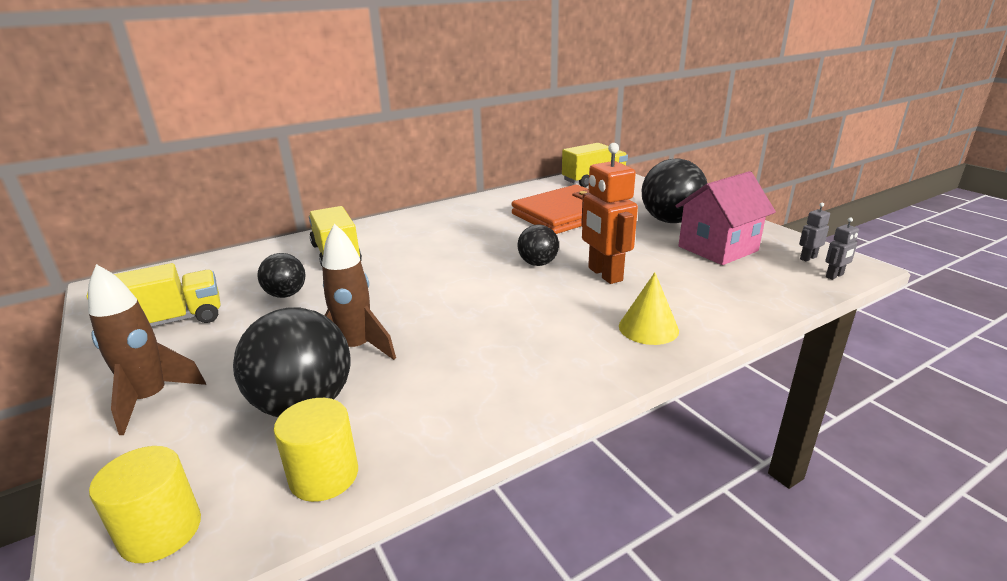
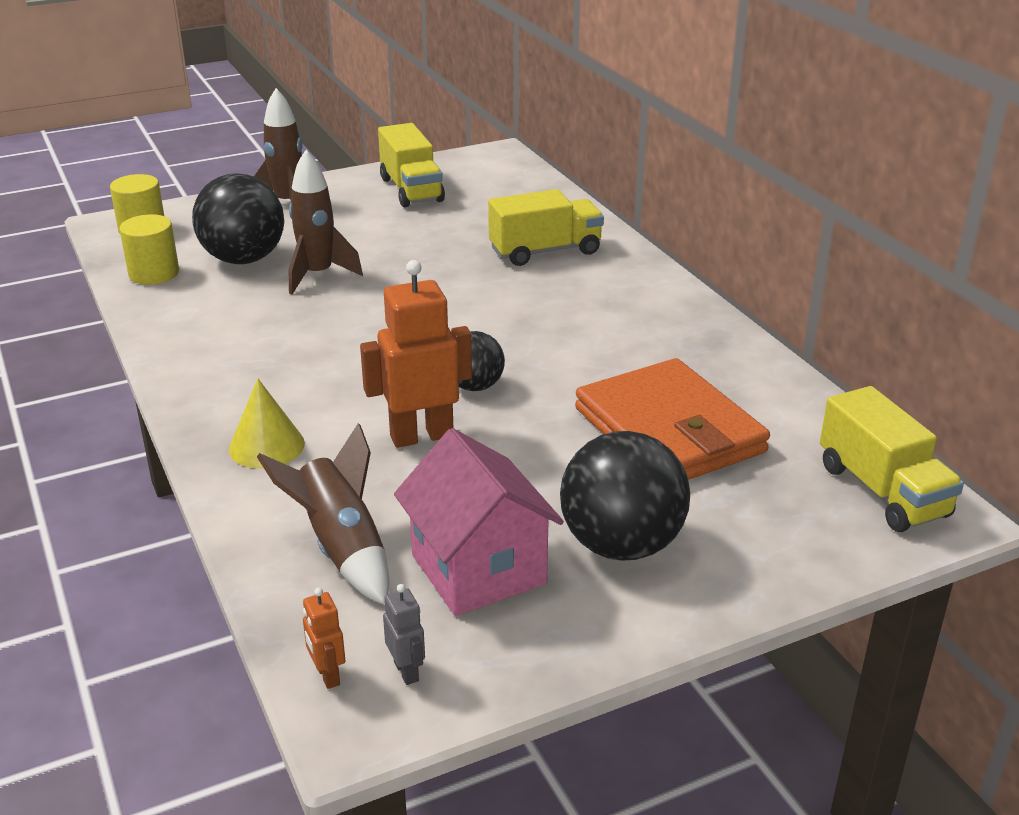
camera: 95 degrees right, 5 degrees up
black ball [257,253,306,298] -> none
grey robot [825,217,859,280] -> orange robot [303,588,345,689]
none -> brown rocket [257,423,389,605]

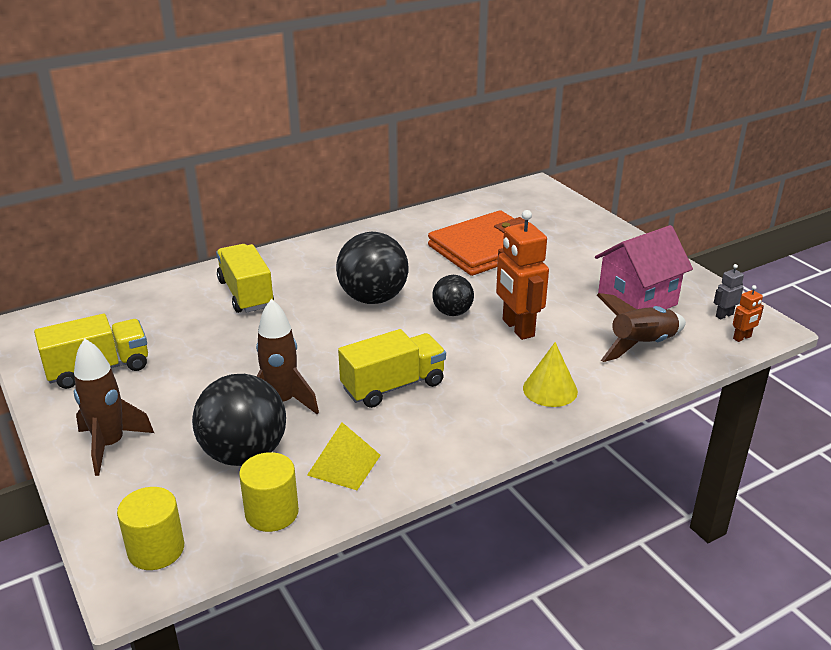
camera: 95 degrees left, 0 degrees up
black ball [560,431,690,561] -> black ball moved to [336,232,408,304]
yellow truck [820,386,964,532] -> yellow truck moved to [338,329,446,408]
none -> yellow pyramid [307,422,381,490]

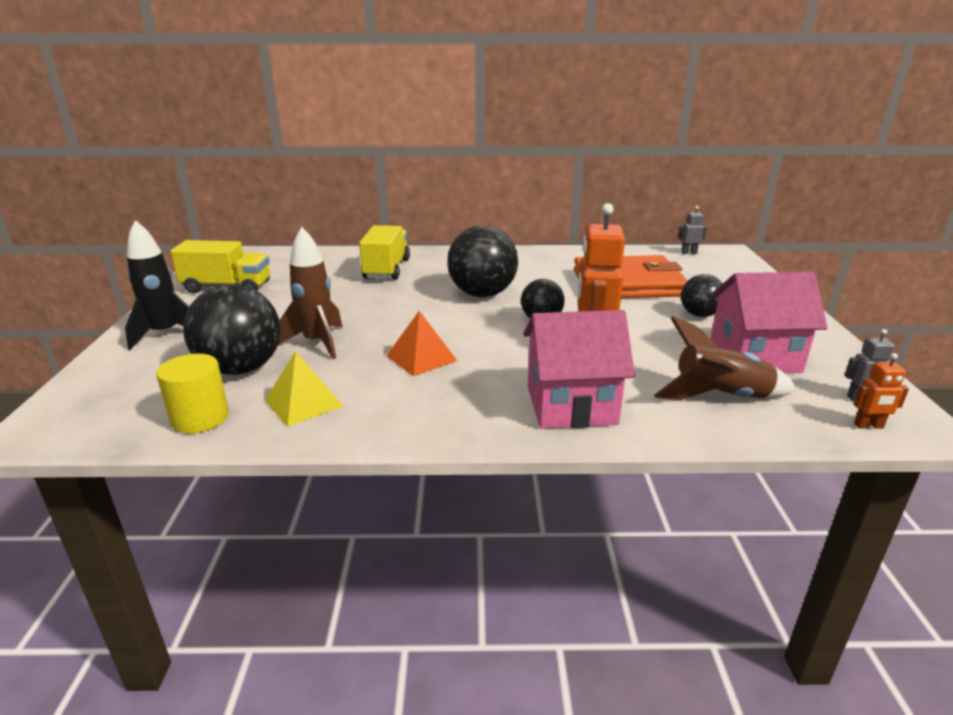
camera: 30 degrees right, 5 degrees down
brown rocket [74,338,154,476] -> black rocket [125,220,189,350]
yellow cylinder [117,487,184,570] -> none
yellow truck [338,329,446,408] -> orange pyramid [386,311,457,376]
yellow cone [523,342,578,407] -> pink house [523,310,635,429]
none -> grey robot [678,206,707,254]
none -> black ball [681,274,723,317]

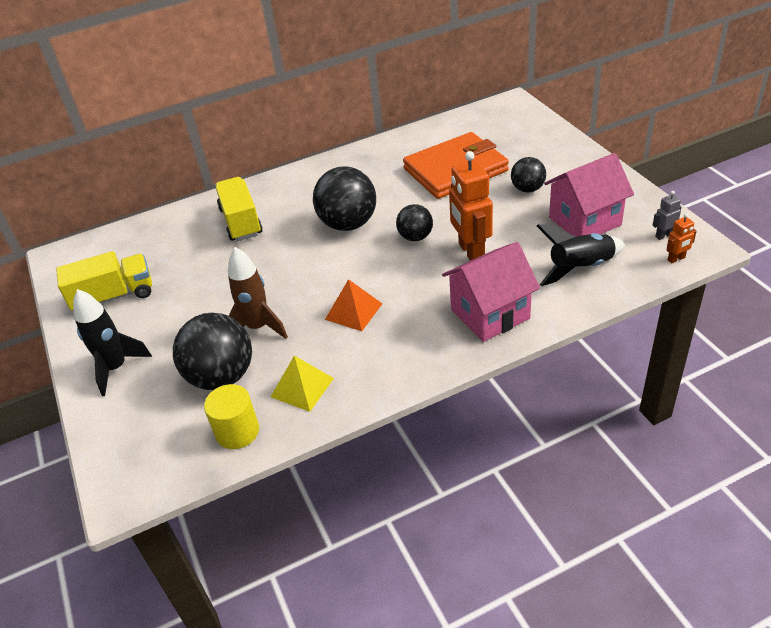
camera: 20 degrees left, 15 degrees up
brown rocket [654,316,797,400] -> black rocket [537,224,625,286]
grey robot [678,206,707,254] -> none

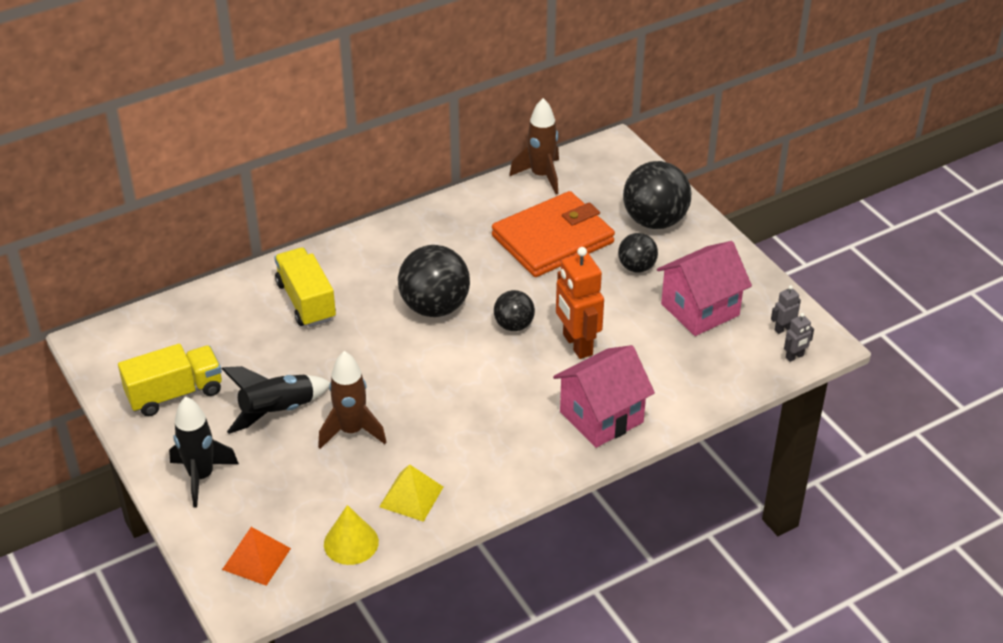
camera: 10 degrees left, 0 degrees up
black ball [173,313,252,390] -> black ball moved to [623,161,691,229]
yellow cylinder [204,384,259,449] -> yellow cone [324,505,379,565]
orange pyramid [325,279,382,331] -> orange pyramid moved to [222,527,291,586]
black rocket [537,224,625,286] -> black rocket moved to [221,366,330,434]
orange robot [667,213,697,263] -> grey robot [784,313,814,362]
none -> brown rocket [509,98,559,194]

